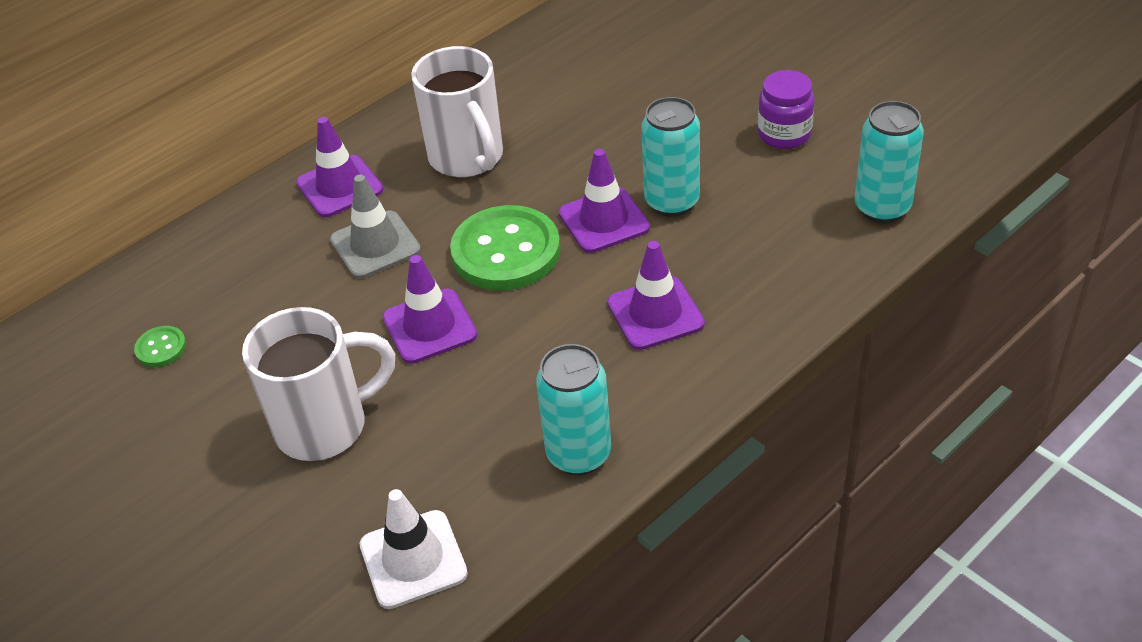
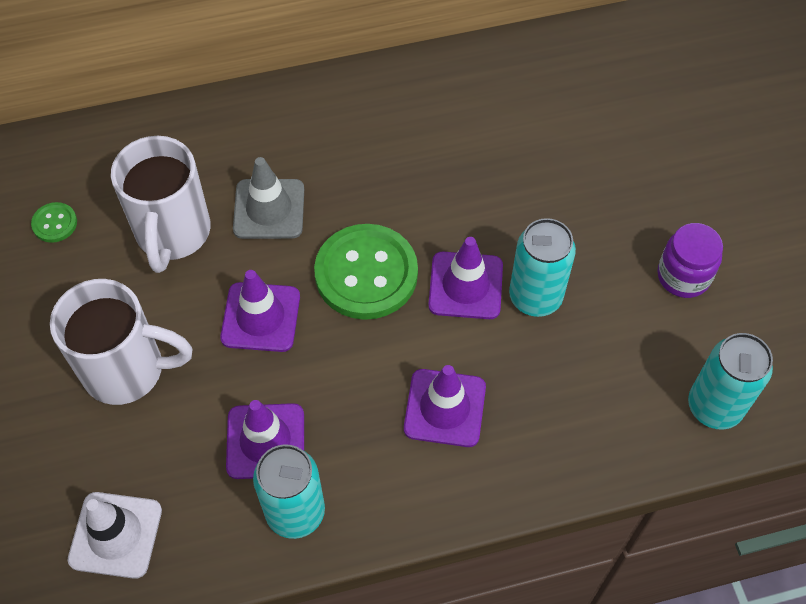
camera: 25 degrees right, 15 degrees up
purple traffic cone [296,117,383,217] -> purple traffic cone moved to [226,400,304,479]
white mug [411,46,503,177] -> white mug moved to [111,136,211,273]

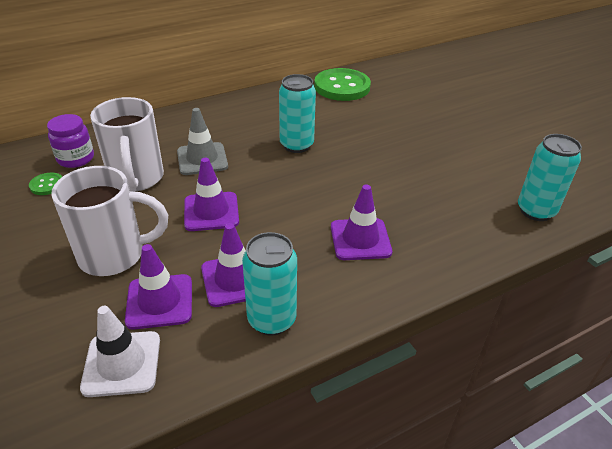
camera: 15 degrees left, 20 degrees down
green button [314,224,418,320] -> green button moved to [314,68,371,101]
purple traffic cone [428,237,503,319] -> purple traffic cone moved to [125,244,192,329]
turquoise can [509,218,576,317] -> turquoise can moved to [279,74,316,153]
purple jar [657,223,723,298] -> purple jar moved to [47,114,94,168]

